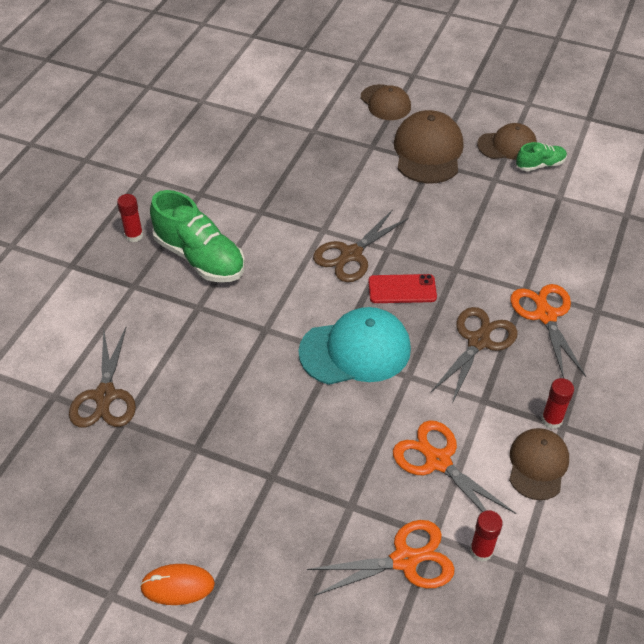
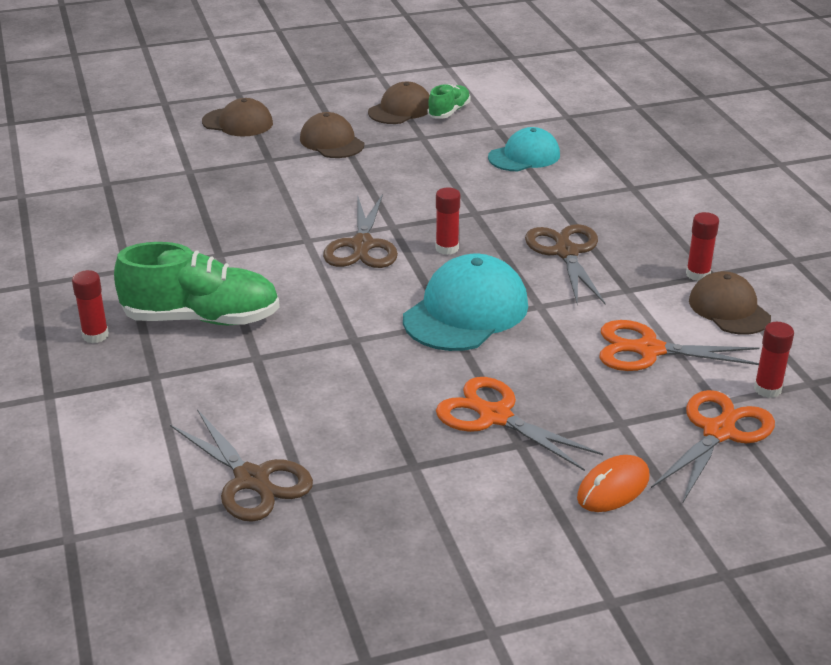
camera: 40 degrees left, 15 degrees down
orange mouse [140,564,215,605] -> orange mouse moved to [577,455,650,512]
red phone [368,274,437,303] -> red glue stick [436,188,460,255]
brown cap [394,110,464,184] -> brown cap [300,112,364,158], size x0.64
orange scissors [510,284,586,378] -> orange scissors moved to [436,377,603,471]
none -> turquoise cap [488,127,560,171]

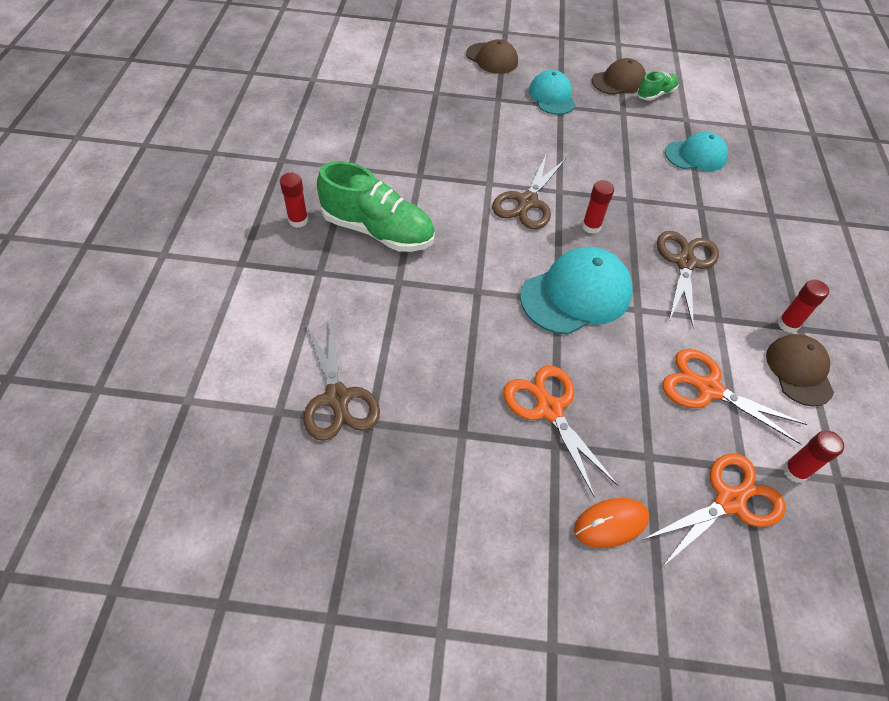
camera: 20 degrees right, 20 degrees up
brown cap [300,112,364,158] -> turquoise cap [529,70,576,115]

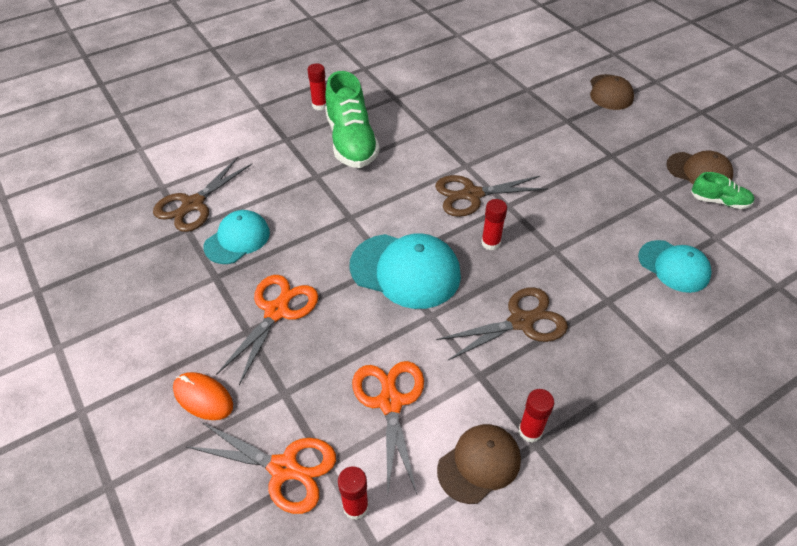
camera: 55 degrees right, 5 degrees down
turquoise cap [529,70,576,115] -> turquoise cap moved to [204,210,270,264]

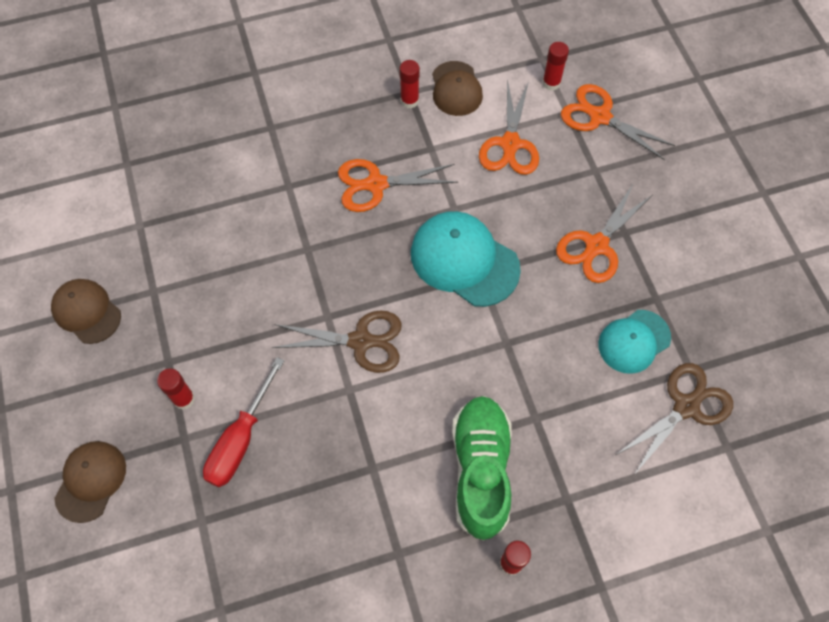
camera: 165 degrees left, 15 degrees up
orange mouse [173,372,233,420] -> none
brown scissors [436,287,568,361] -> orange scissors [338,159,458,212]
brown cap [437,424,521,504] -> brown cap turned 75 degrees counterclockwise [432,61,483,116]
red glue stick [481,199,507,250] -> red glue stick moved to [157,369,195,410]
turquoise cap [638,240,711,293] -> none
green shoe [691,172,754,209] -> none
none -> red screwdriver [203,357,284,487]

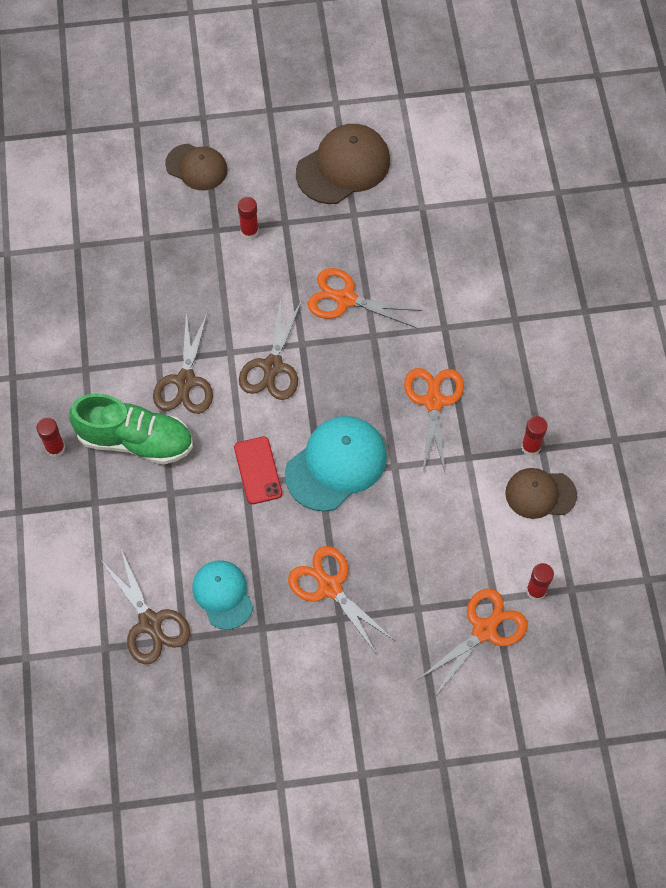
camera: 100 degrees right, 0 degrees up
brown cap [51,279,121,344] -> brown cap [296,124,390,204], size x1.56
red screwdriver [203,357,284,487] -> none
orange scissors [479,79,539,175] -> orange scissors moved to [307,268,423,328]
none -> brown scissors [153,312,213,414]
none -> red phone [234,437,282,504]

